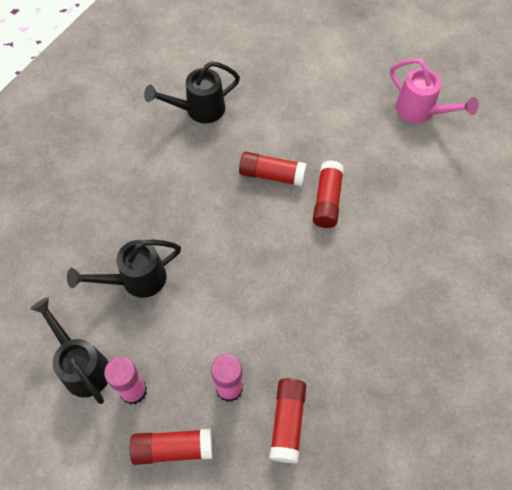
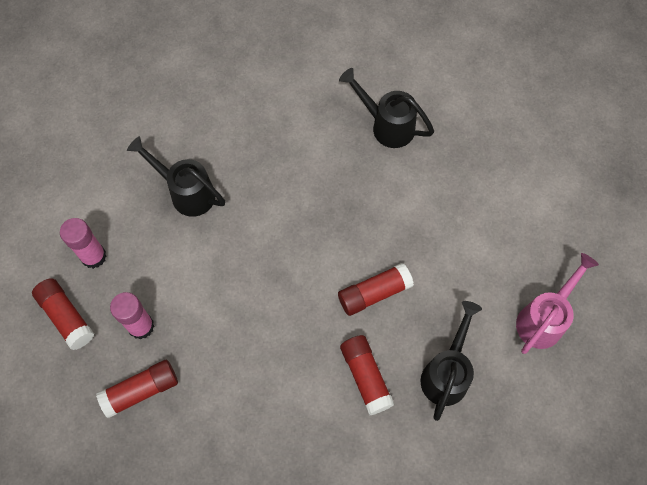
camera: 55 degrees right, 5 degrees up
black watering can [30,297,109,404] -> black watering can moved to [421,301,482,421]
red glue stick [239,151,307,186] -> red glue stick moved to [340,335,394,416]
pink watering can [390,58,479,123] -> pink watering can turned 150 degrees counterclockwise [516,253,599,354]

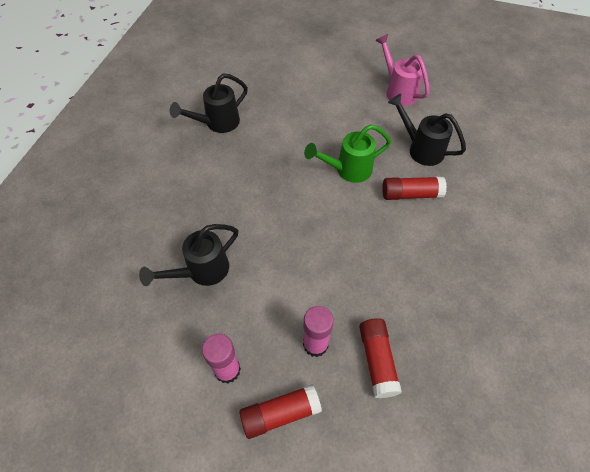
camera: 70 degrees left, 10 degrees down
red glue stick [338,263,414,316] -> green watering can [304,124,391,183]

